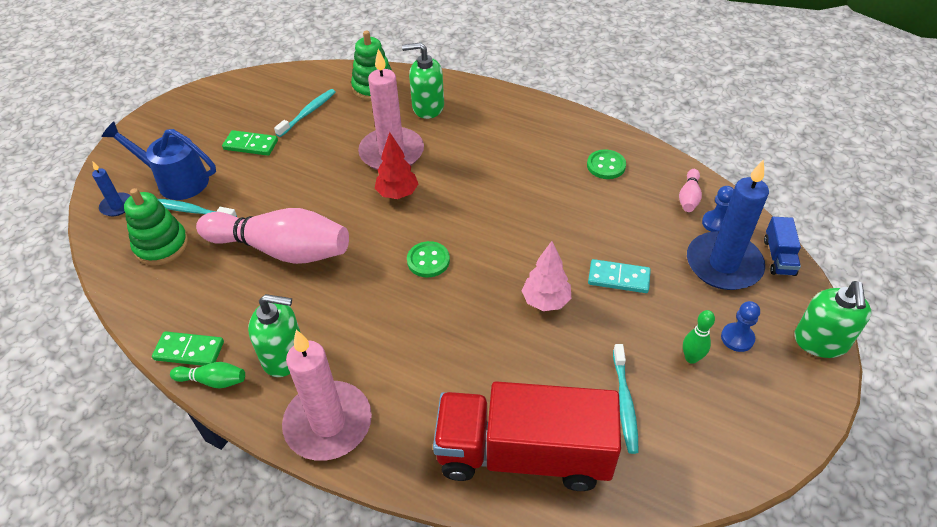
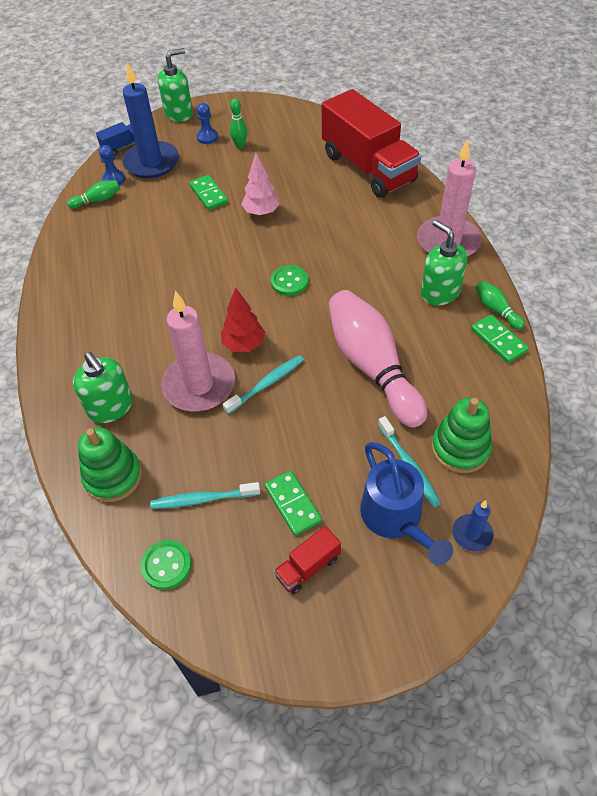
camera: 130 degrees left, 5 degrees up
green button [587,149,626,179] -> green button moved to [141,540,192,590]
turquoise domino [588,259,651,293] -> green domino [189,175,228,210]
turquoise toothbrush [613,344,639,454] -> turquoise toothbrush moved to [223,355,304,414]
pink bowling pin [679,169,702,212] -> green bowling pin [67,180,120,209]
none -> red truck [274,526,341,595]

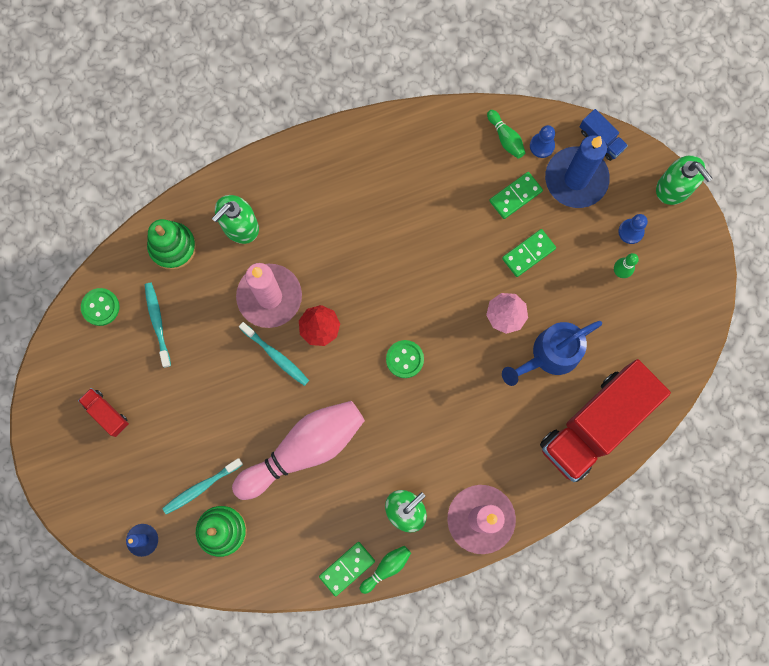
camera: 80 degrees right, 25 degrees up
green domino [265,471,322,536] -> green domino moved to [489,172,543,219]
blue watering can [360,442,453,565] -> blue watering can moved to [502,321,602,386]

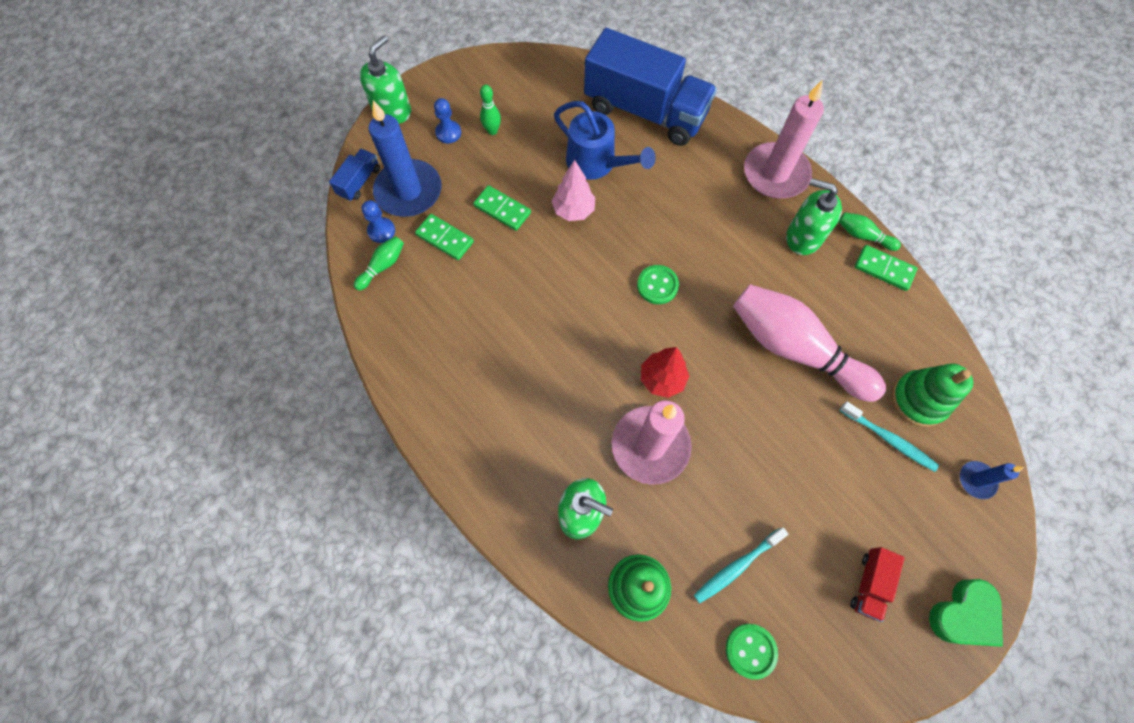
camera: 110 degrees left, 10 degrees down
turquoise toothbrush [239,322,309,386] -> none
red truck [540,359,671,482] -> blue truck [584,28,717,146]
none -> green heart [929,579,1003,647]

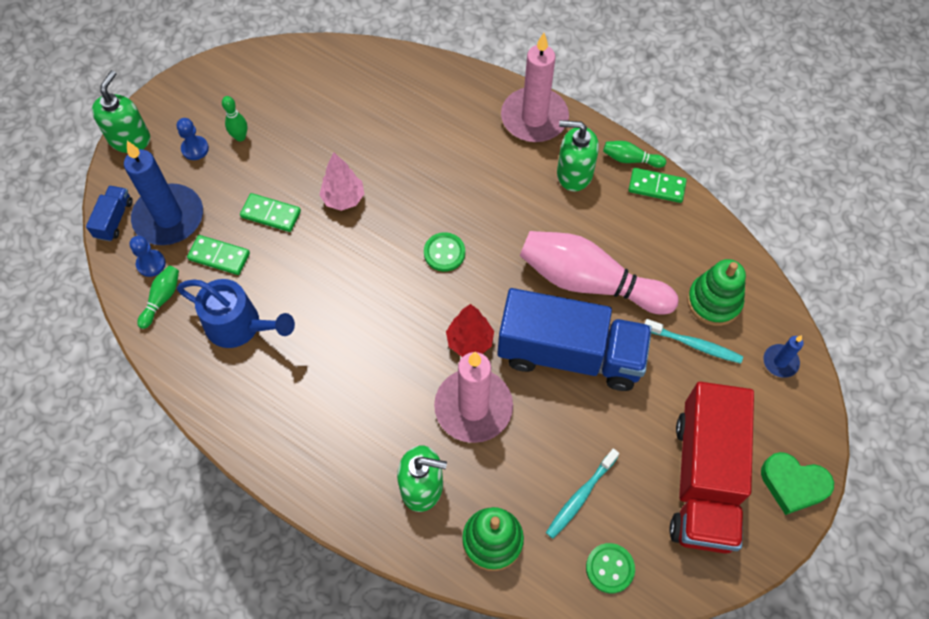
camera: 15 degrees left, 5 degrees down
blue watering can [554,101,656,180] -> blue watering can moved to [177,279,295,348]
blue truck [584,28,717,146] -> blue truck moved to [497,288,652,391]
red truck [850,547,904,622] -> red truck [669,382,754,554], size x2.43
green heart [929,579,1003,647] -> green heart turned 75 degrees clockwise [761,452,834,515]

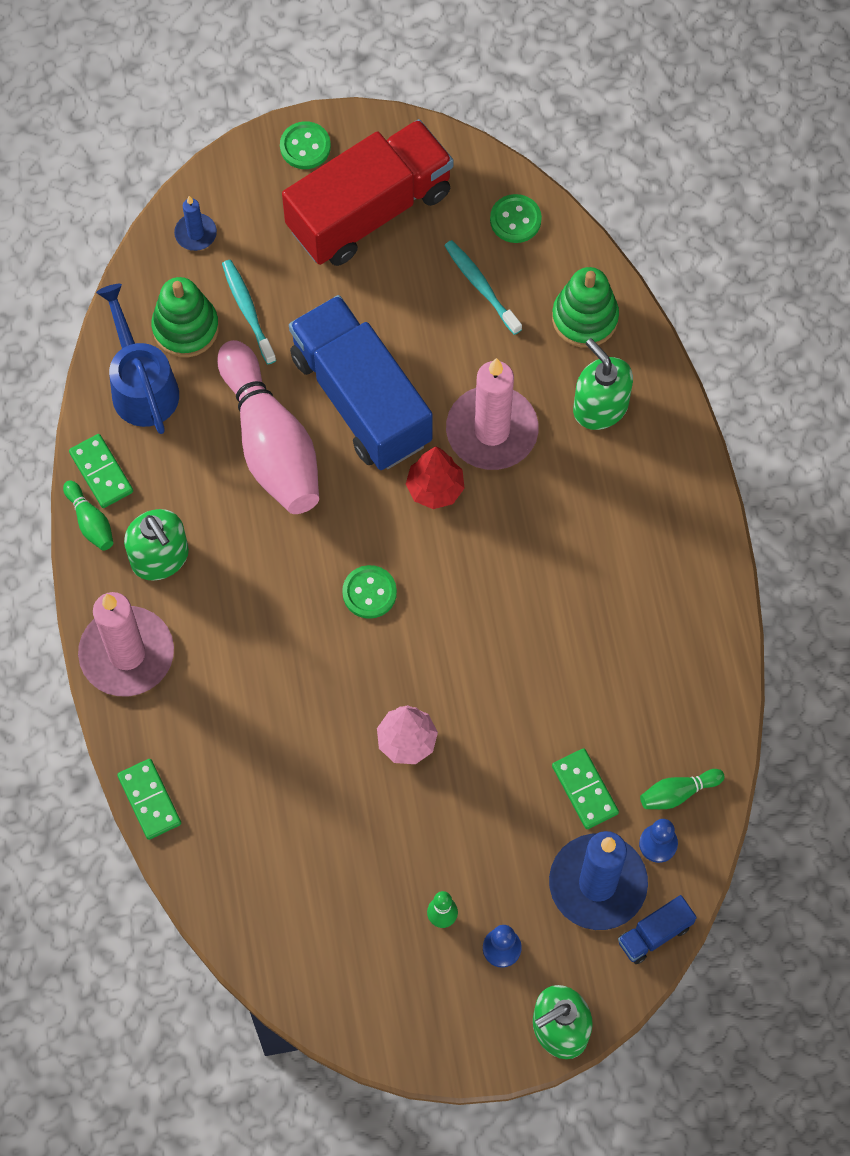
camera: 135 degrees left, 5 degrees up
blue watering can [177,279,295,348] -> blue watering can moved to [96,284,179,434]
green domino [240,193,301,232] -> green domino moved to [117,759,181,840]
turquoise toothbrush [546,449,619,539] -> turquoise toothbrush turned 120 degrees counterclockwise [444,240,522,335]
green heart [761,452,834,515] -> green button [280,121,331,169]

